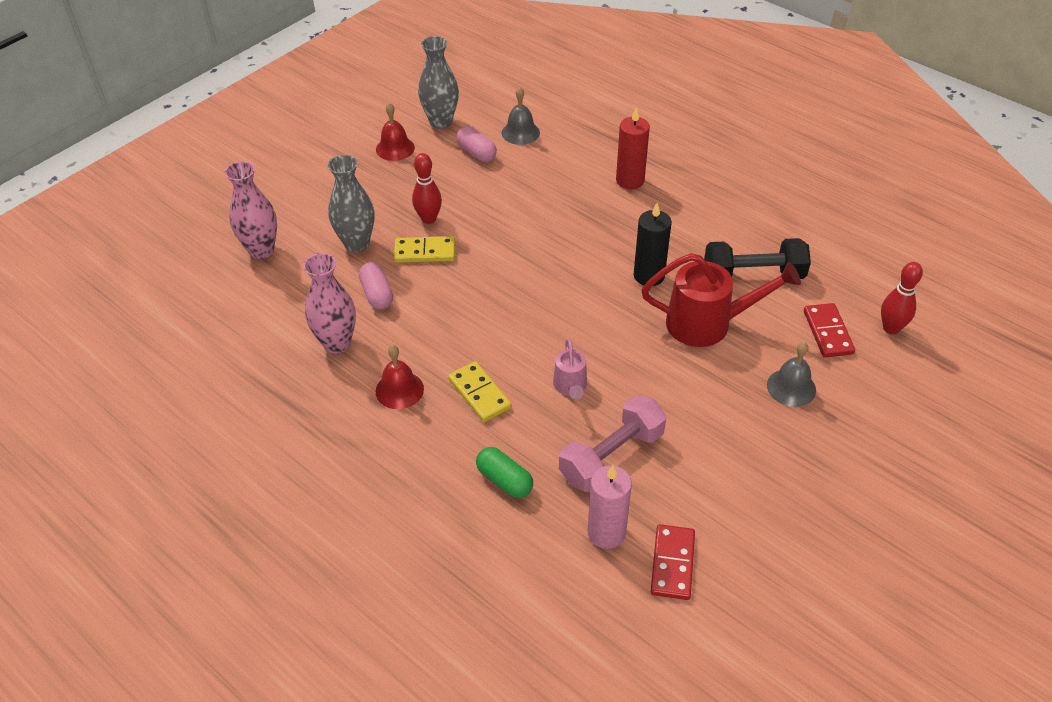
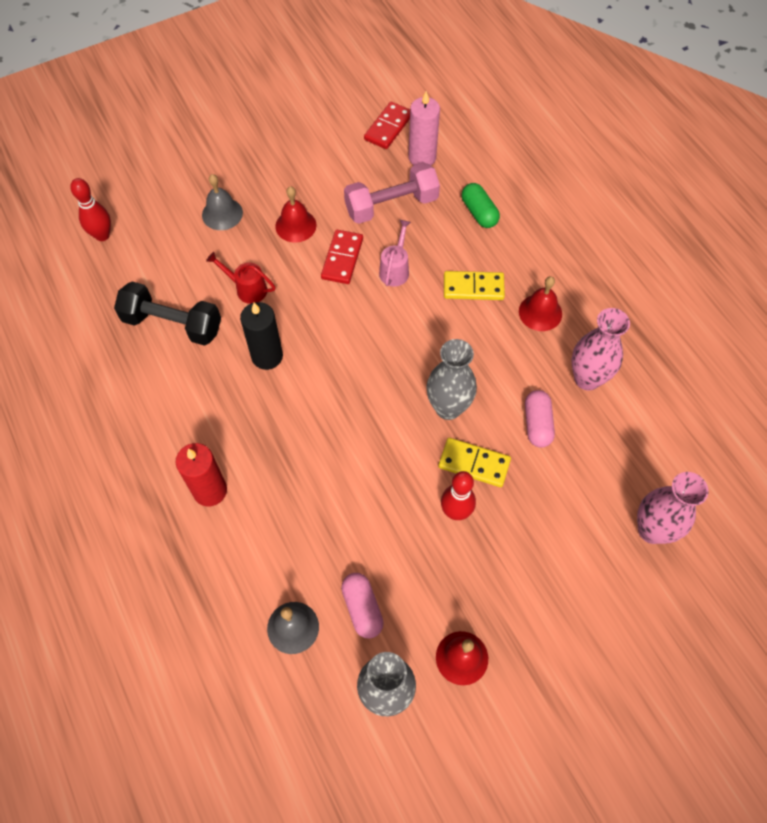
camera: 160 degrees left, 15 degrees up
grey vase [328,155,375,252] -> grey vase moved to [427,339,477,420]
yellow domino [448,361,511,422] -> yellow domino turned 75 degrees counterclockwise [444,271,505,300]
red watering can [641,253,801,347] -> red watering can [206,252,276,304], size x0.52
red domino [804,303,855,357] -> red domino moved to [321,230,363,284]
none -> red bell [275,186,317,243]

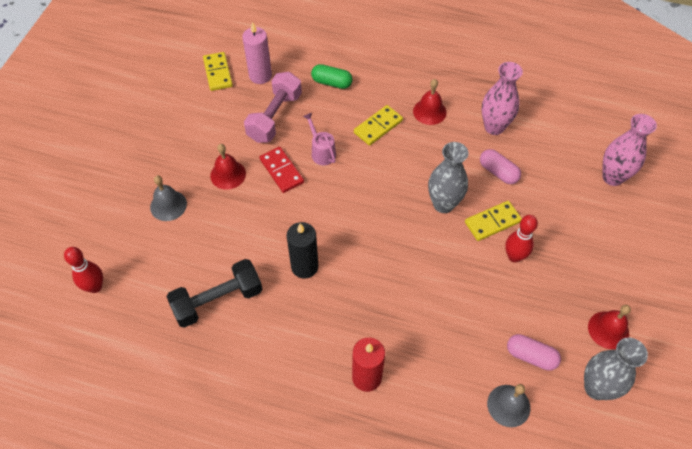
camera: 45 degrees left, 5 degrees down
red watering can [206,252,276,304] -> none
red domino [364,102,410,149] -> yellow domino [203,52,233,91]

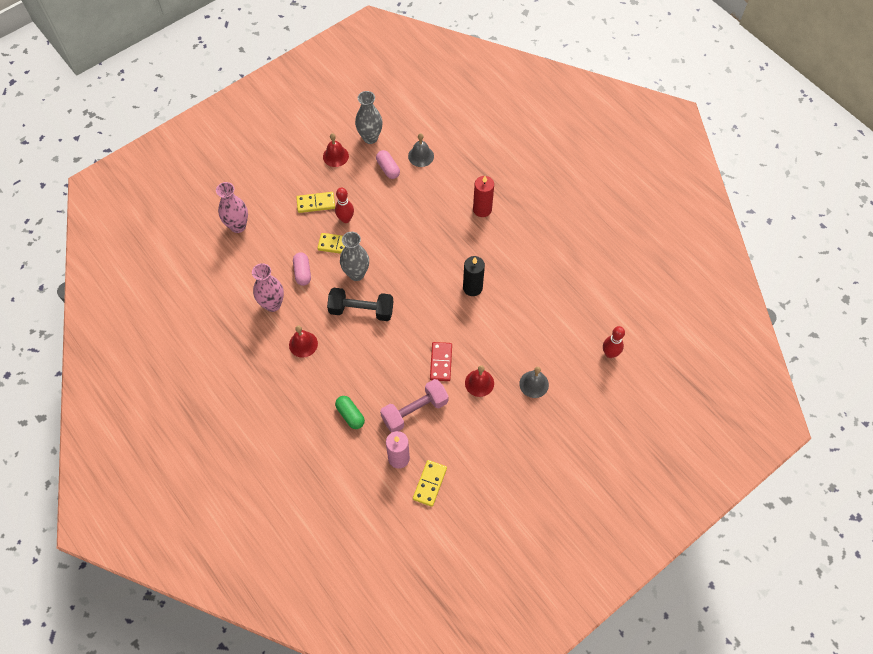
camera: 145 degrees left, 5 degrees up
black dumbbell [166,259,262,328] -> black dumbbell moved to [327,288,393,321]
pink watering can [303,113,336,165] -> none
yellow domino [354,105,403,146] -> yellow domino moved to [296,192,335,213]

